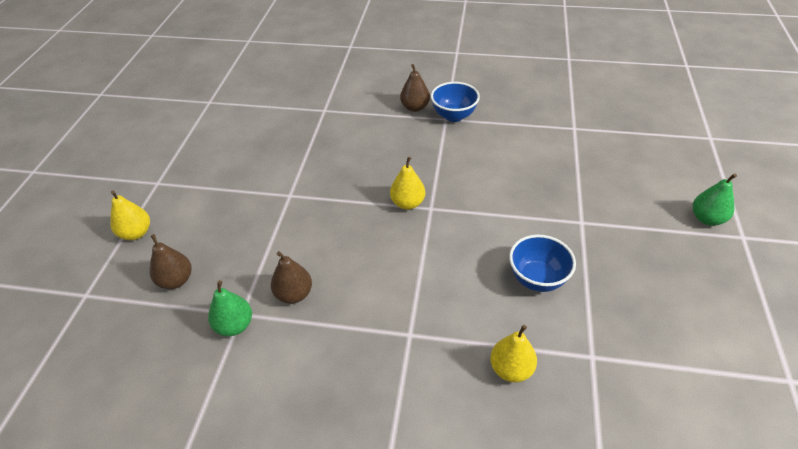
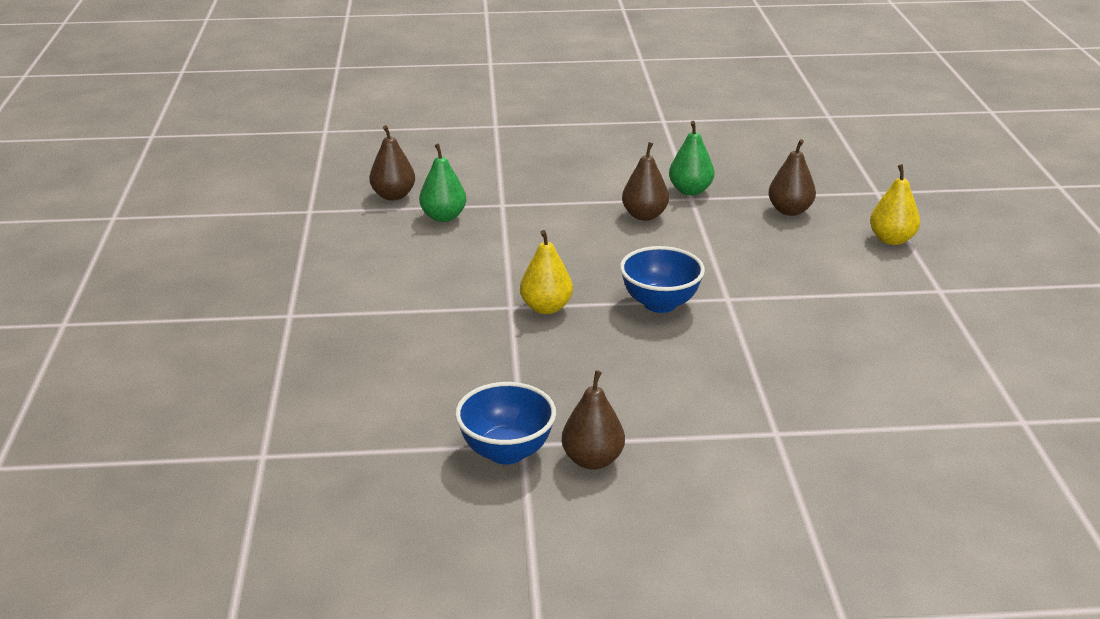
camera: 165 degrees right, 15 degrees down
yellow pear [490,325,537,383] -> brown pear [369,125,415,201]
blue bowl [509,235,576,292] -> blue bowl moved to [620,246,705,313]
green pear [693,174,737,226] -> green pear moved to [419,143,466,222]

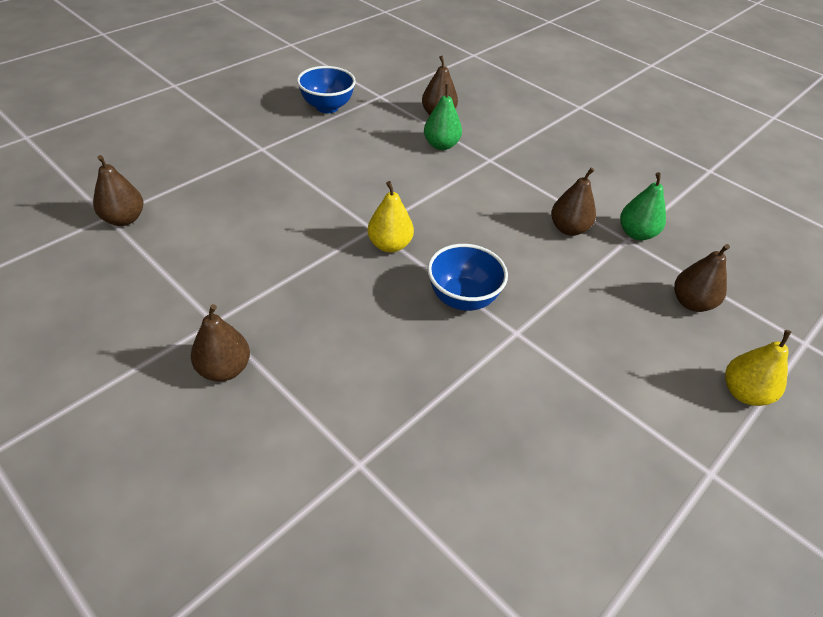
camera: 45 degrees right, 15 degrees up
blue bowl [455,382,556,464] -> blue bowl moved to [297,66,356,113]
none -> brown pear [93,155,143,226]

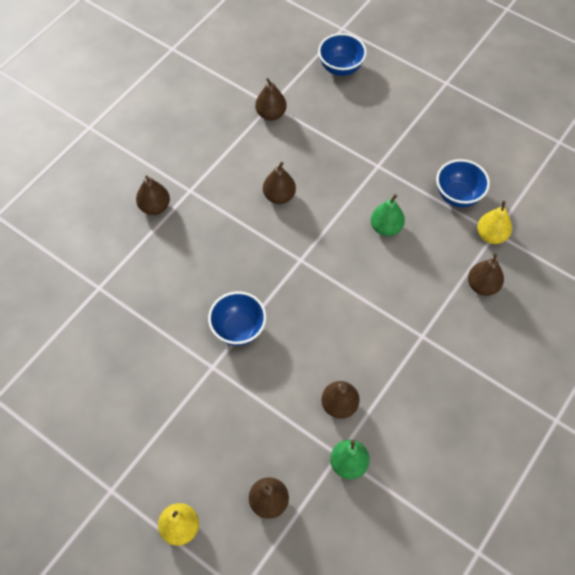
camera: 85 degrees right, 15 degrees up
yellow pear [368,181,414,253] -> yellow pear moved to [477,201,512,244]
green pear [424,84,462,150] -> green pear moved to [371,194,405,236]
none -> brown pear [263,162,296,204]
none -> blue bowl [318,33,367,76]

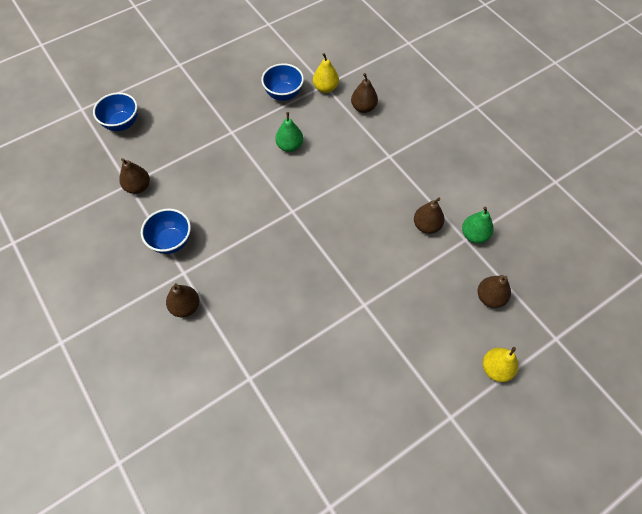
camera: 70 degrees left, 0 degrees up
blue bowl [208,291,266,346] -> blue bowl moved to [141,208,191,254]
brown pear [263,162,296,204] -> none

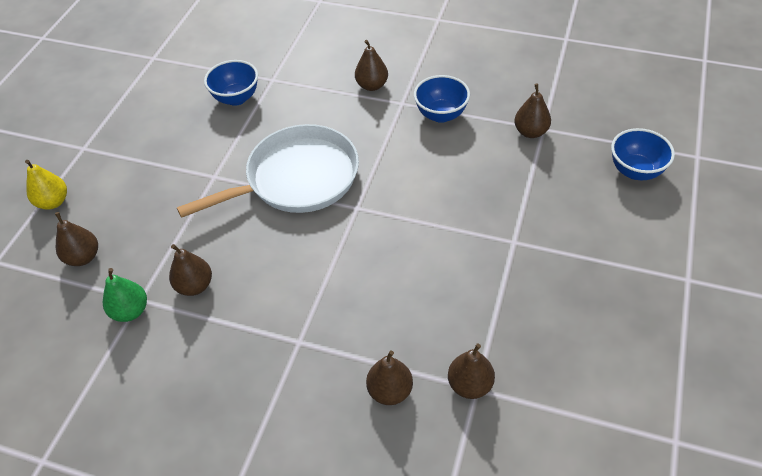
camera: 145 degrees right, 10 degrees down
blue bowl [261,63,304,101] -> blue bowl moved to [204,60,258,106]
green pear [275,112,303,152] -> none
yellow pear [313,53,339,93] -> brown pear [448,343,495,399]
none -> white pan [177,124,359,218]

